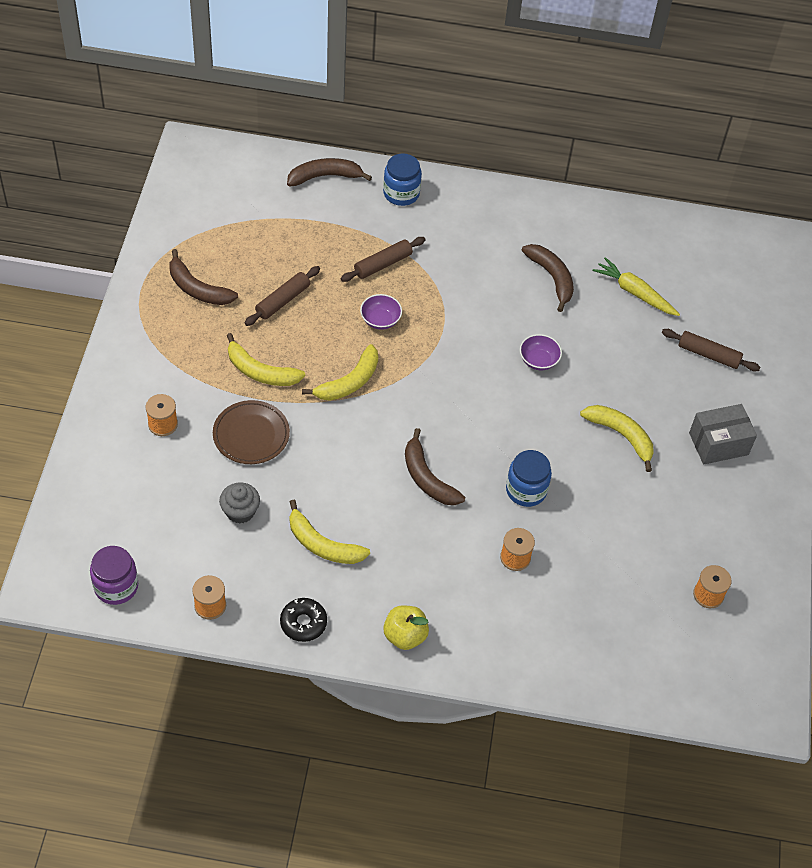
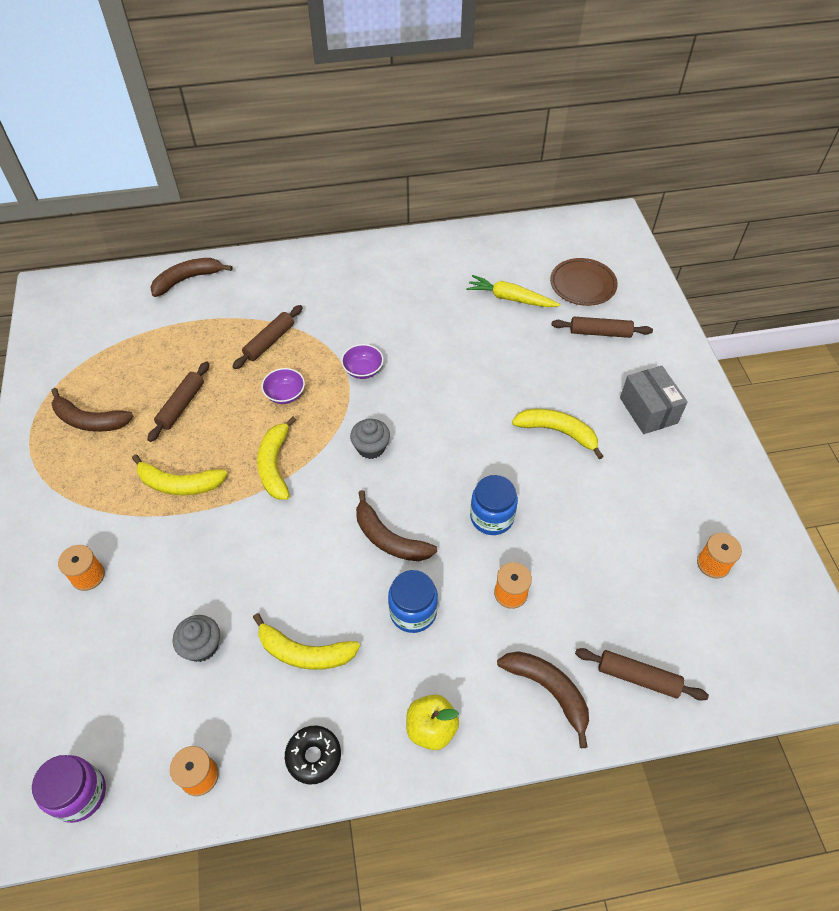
camera: 15 degrees left, 0 degrees up
brown plate [213,400,290,464] -> brown plate moved to [550,258,618,306]
yellow banana [302,344,378,401] -> yellow banana turned 150 degrees clockwise [257,417,296,500]
blue jar [383,153,422,206] -> blue jar moved to [388,570,438,633]
purple bowl [520,334,562,370] -> purple bowl moved to [341,344,384,379]
brown banana [522,244,574,312] -> brown banana moved to [497,651,589,748]
grey box [689,404,757,464] -> grey box turned 75 degrees counterclockwise [620,366,688,434]
none -> grey cupcake [350,419,390,459]
none -> brown rolling pin [575,648,709,701]

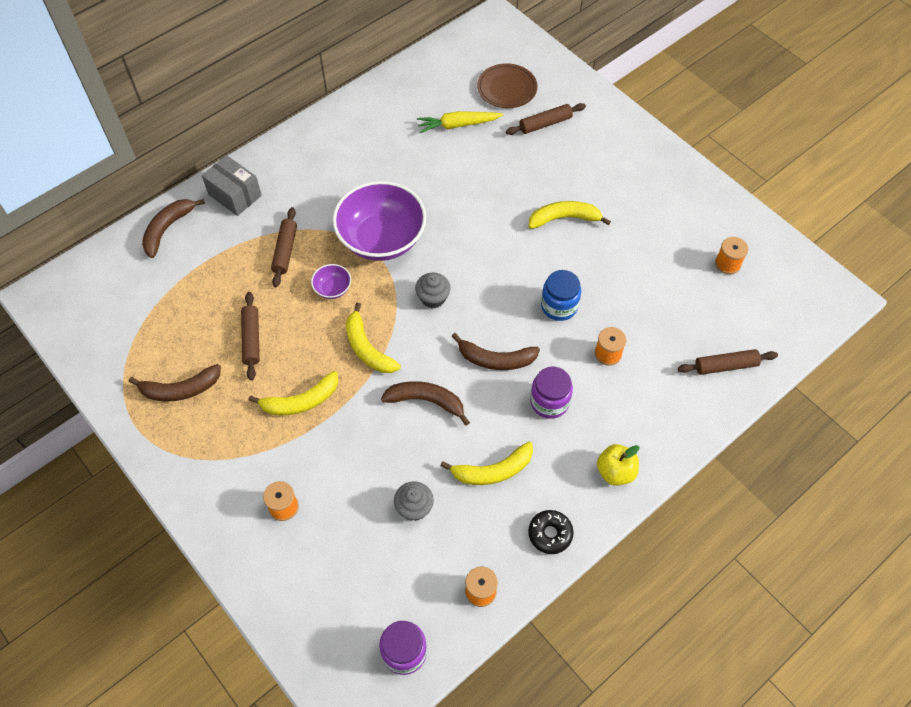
camera: 30 degrees left, 5 degrees up
purple bowl [341,344,384,379] -> purple bowl [333,181,426,261], size x2.37
blue jar [388,570,438,633] -> purple jar [530,367,573,419]
brown banana [497,651,589,748] -> brown banana moved to [381,381,470,426]
grey box [620,366,688,434] -> grey box moved to [202,155,262,216]

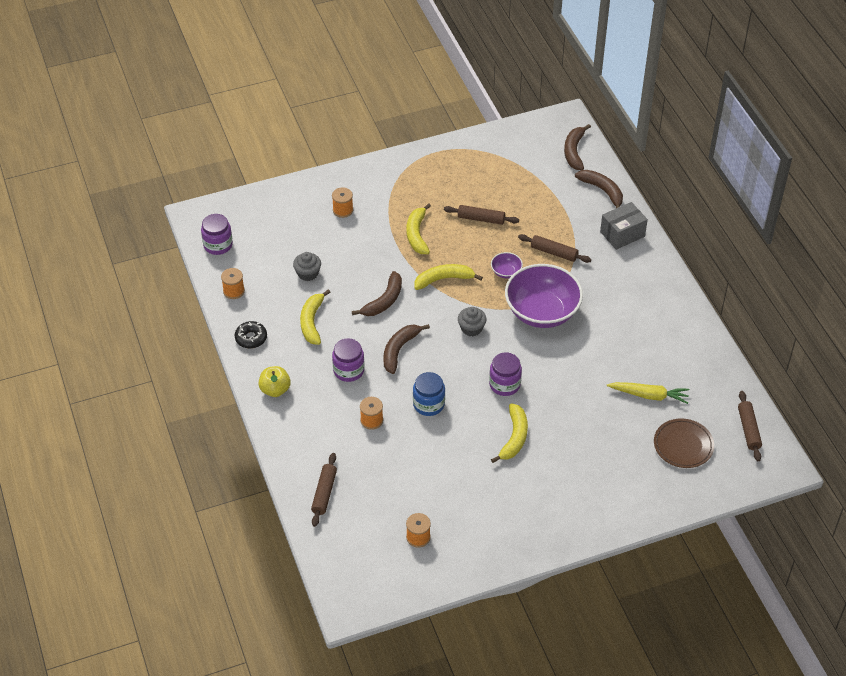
camera: 110 degrees right, 10 degrees down
brown banana [129,364,221,402] -> brown banana moved to [564,124,591,170]
yellow carrot [417,111,503,133] -> yellow carrot turned 90 degrees clockwise [607,382,689,404]
brown rolling pin [506,103,586,135] -> brown rolling pin moved to [738,391,762,461]
none -> purple jar [489,353,522,396]

